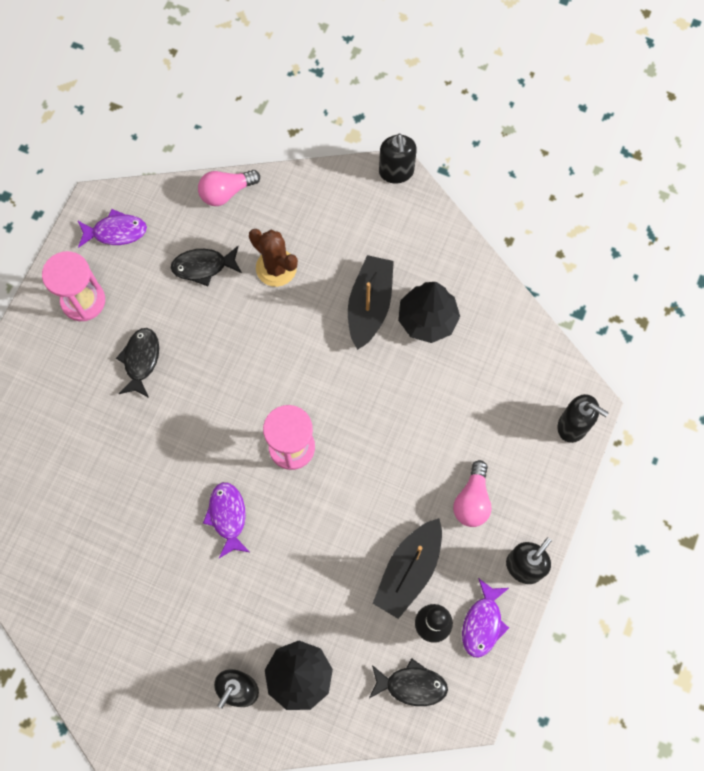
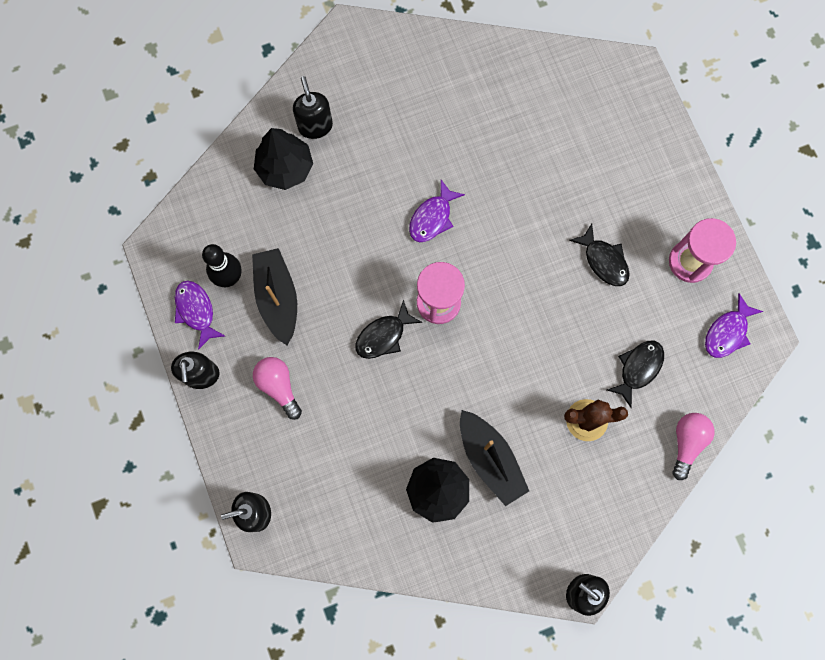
camera: 135 degrees right, 5 degrees up
purple fish [203,482,250,558] -> purple fish turned 90 degrees clockwise [409,180,465,242]
black fish [369,658,448,706] -> black fish moved to [355,300,422,359]

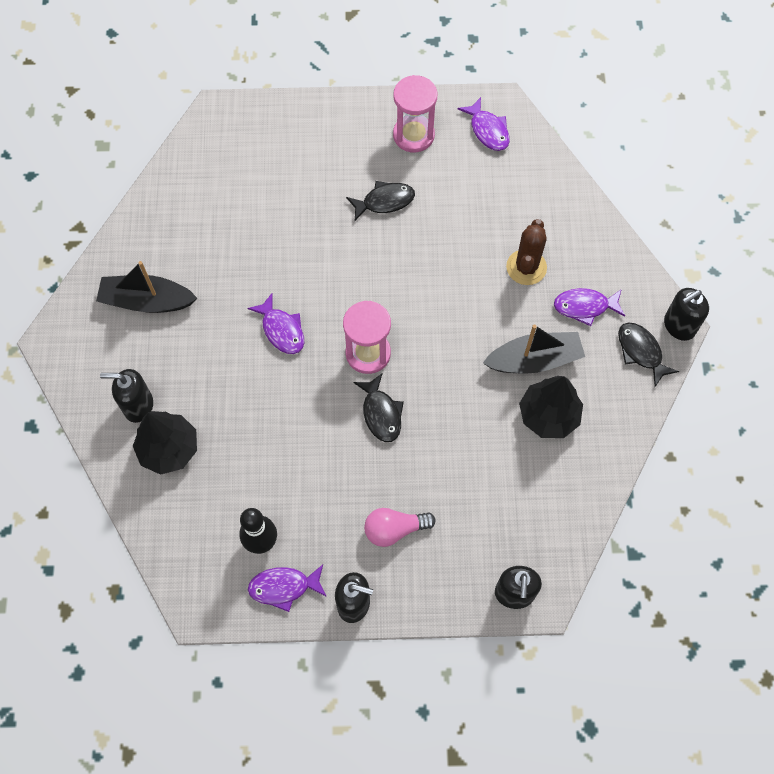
camera: 70 degrees left, 10 degrees down
black boat [252,248,297,345] -> black boat moved to [96,261,197,313]
black fish [607,340,664,408] -> black fish moved to [618,323,679,387]
pink light bulb [672,413,715,480] -> none
none -> purple fish [554,288,625,326]

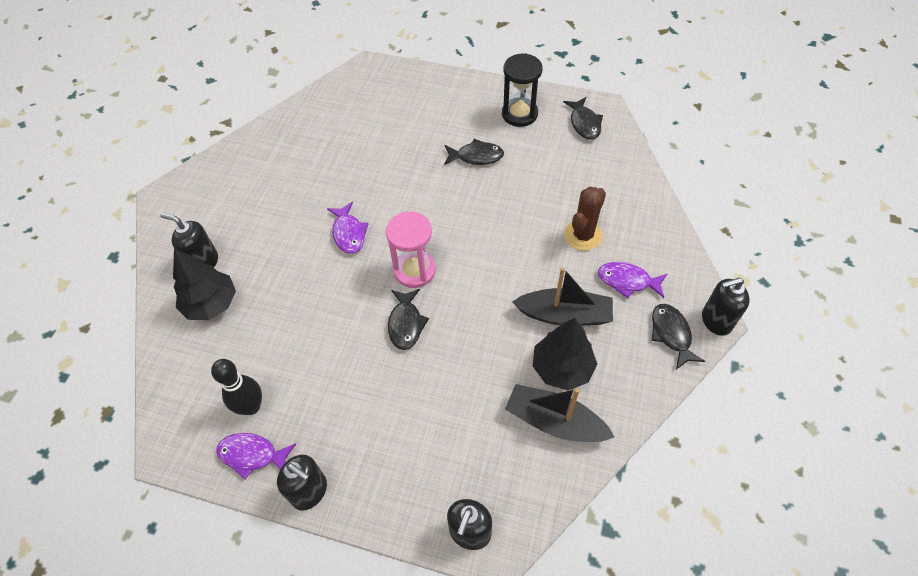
camera: 20 degrees right, 10 degrees down
black boat [96,261,197,313] -> black boat moved to [505,384,615,442]
pink light bulb [364,508,436,547] -> none
pink hourglass [393,75,437,153] -> black hourglass [502,53,543,127]
purple fish [457,97,510,151] -> black fish [563,97,603,139]

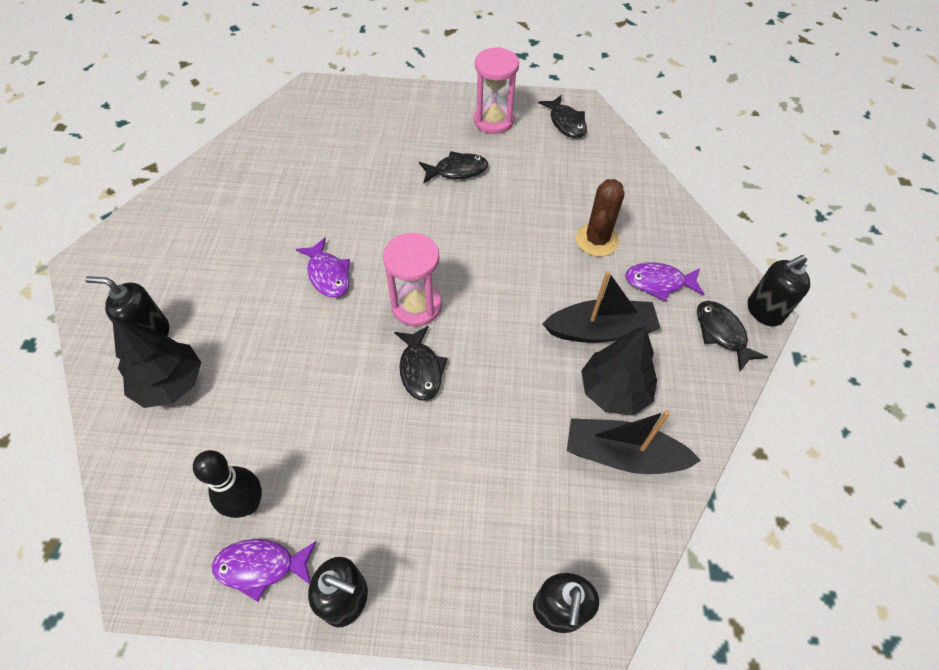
camera: 15 degrees left, 0 degrees up
black hourglass [502,53,543,127] -> pink hourglass [474,47,519,134]

